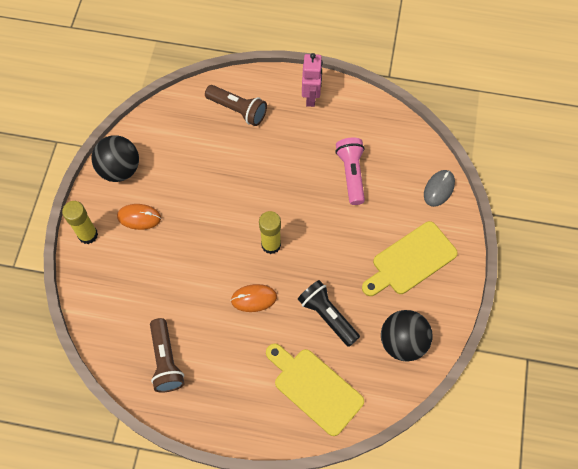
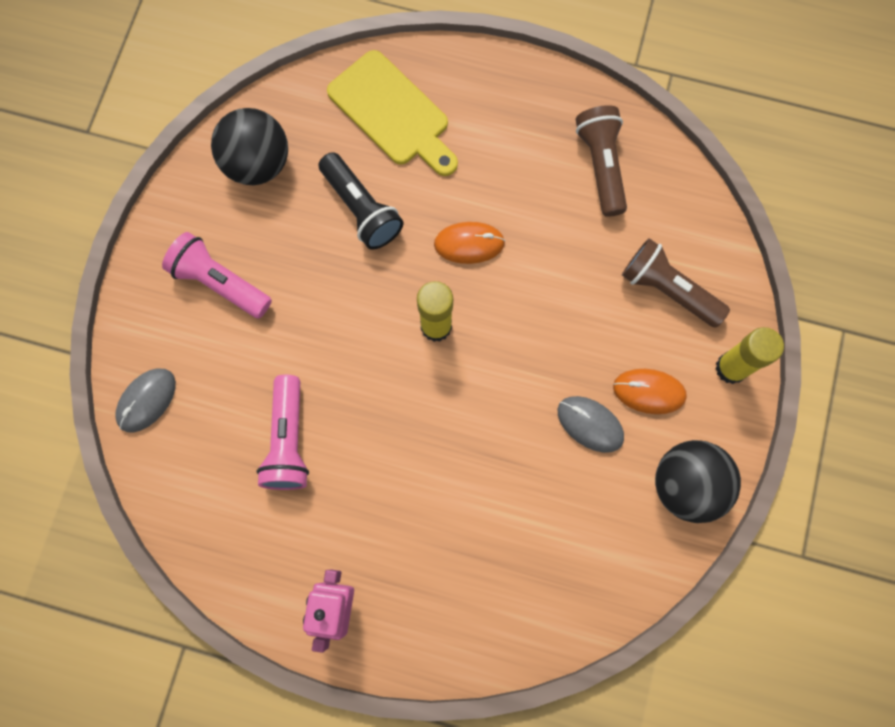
camera: 175 degrees left, 10 degrees up
brown flashlight [205,85,267,126] -> brown flashlight moved to [622,238,730,328]
yellow cutting board [362,221,458,296] -> pink flashlight [162,232,272,318]
none -> grey mouse [558,396,624,453]

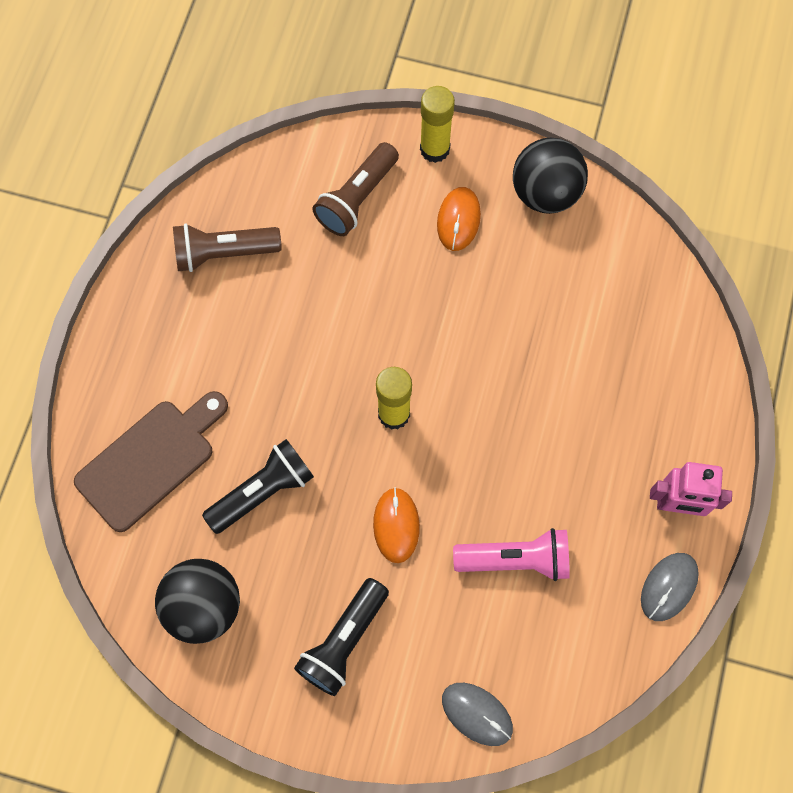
camera: 90 degrees left, 5 degrees down
pink flashlight [162,232,272,318] -> black flashlight [294,578,389,696]
yellow cutting board [327,50,458,176] -> brown cutting board [74,391,228,532]
orange mouse [434,222,505,264] -> orange mouse moved to [373,487,420,563]
grey mouse [558,396,624,453] -> grey mouse moved to [641,553,699,621]

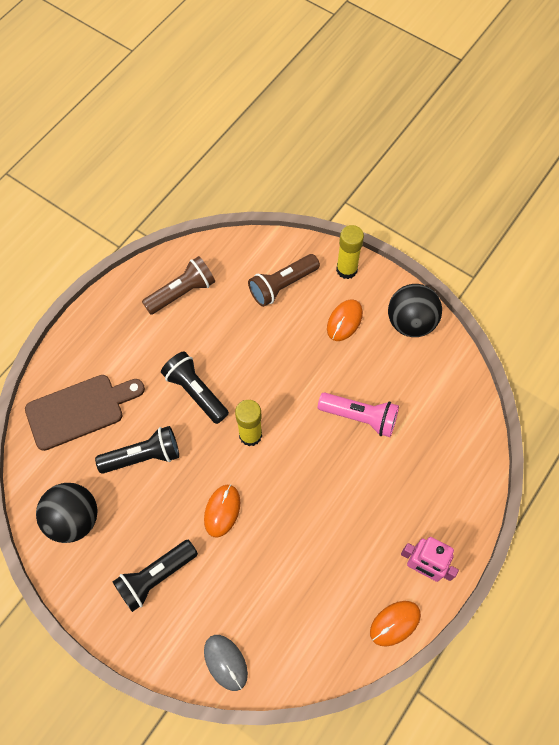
camera: 20 degrees right, 5 degrees down
brown flashlight [173,223,282,272] -> brown flashlight turned 135 degrees clockwise [142,256,215,315]
pink flashlight [453,528,570,581] -> pink flashlight moved to [318,392,399,437]
grey mouse [641,553,699,621] -> orange mouse [370,601,421,647]
none -> black flashlight [161,351,229,424]

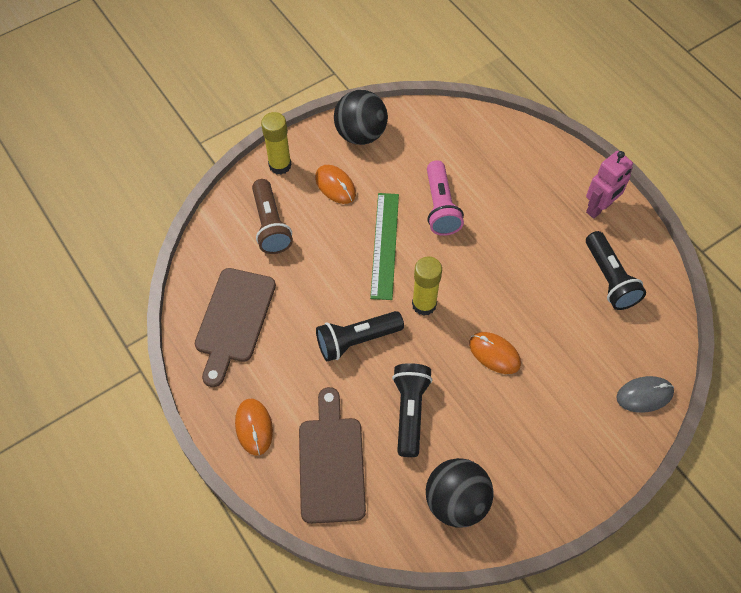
camera: 70 degrees left, 5 degrees down
black flashlight [113,540,198,612] -> black flashlight moved to [586,231,646,310]
brown flashlight [142,256,215,315] -> brown cutting board [195,268,276,387]
pink flashlight [318,392,399,437] -> pink flashlight turned 135 degrees clockwise [427,160,464,236]
orange mouse [370,601,421,647] -> orange mouse moved to [235,399,273,455]
none -> green ruler [370,193,399,300]

